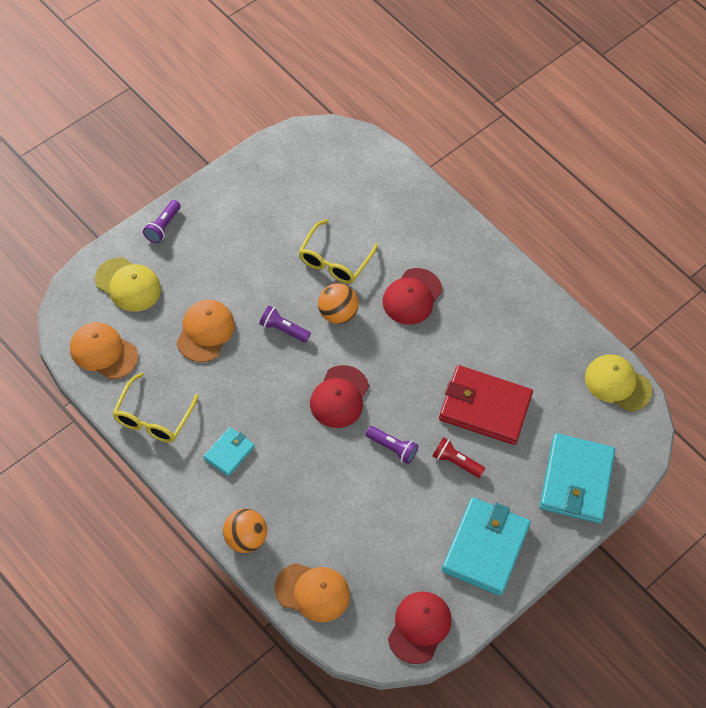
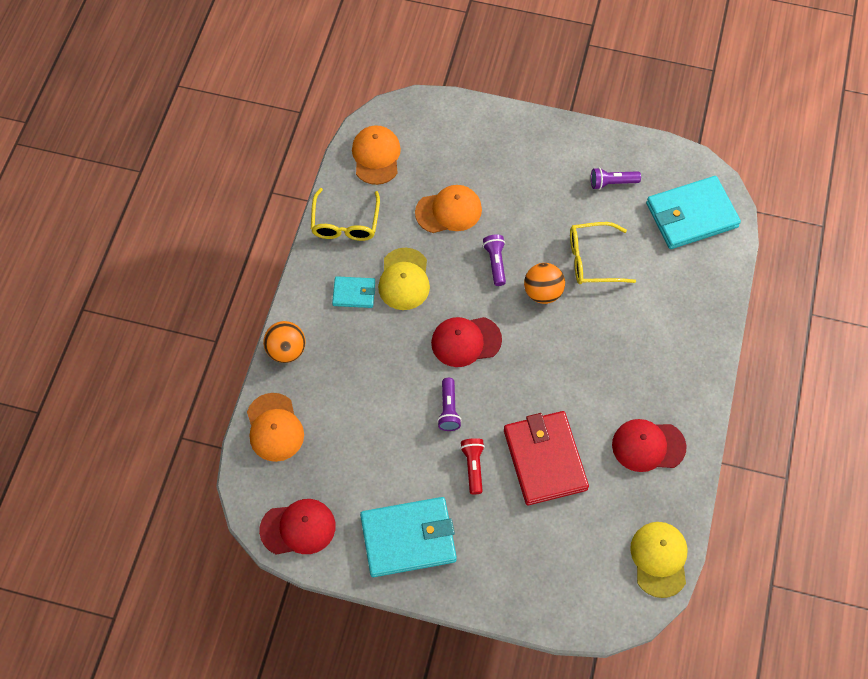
camera: 65 degrees right, 5 degrees up
yellow cap [95,258,161,312] -> yellow cap moved to [378,248,430,310]
yellow glasses [113,372,199,443] -> yellow glasses turned 75 degrees counterclockwise [311,188,380,241]
purple flashlight [143,200,181,243] -> purple flashlight moved to [591,168,641,190]
red cap [382,268,442,325] -> red cap moved to [612,419,687,472]
turquoise wallet [540,433,615,523] -> turquoise wallet moved to [646,176,741,249]

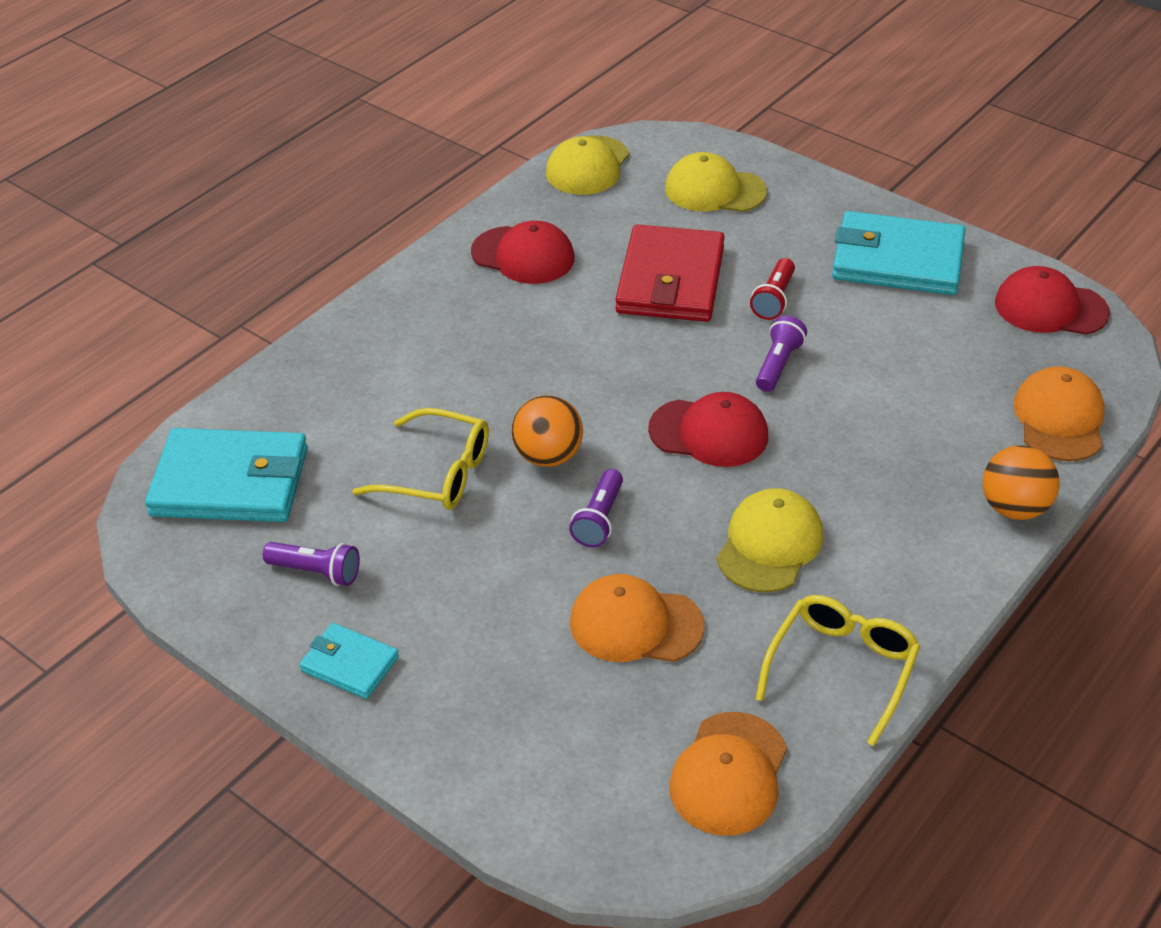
camera: 155 degrees left, 20 degrees down
turquoise wallet [332,276,375,308] -> turquoise wallet moved to [299,623,399,699]
none -> yellow cap [665,152,767,212]

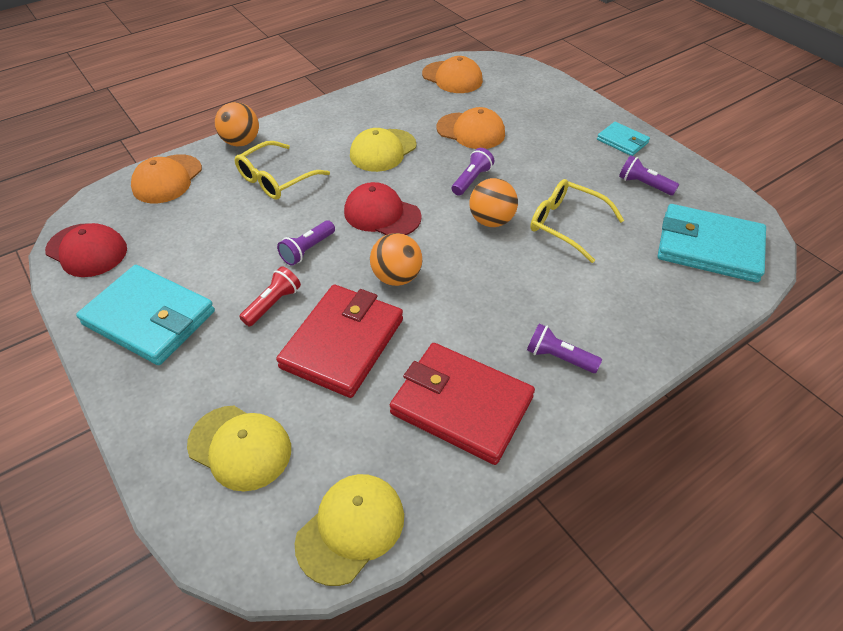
camera: 165 degrees left, 5 degrees up
red cap [471,221,575,284] -> red wallet [390,343,535,465]
orange cap [669,712,787,836] -> orange cap turned 90 degrees clockwise [422,56,483,93]
yellow glasses [755,595,921,746] -> yellow glasses moved to [235,141,330,200]
none -> orange ball [370,233,422,286]
none -> purple flashlight [527,323,602,373]

